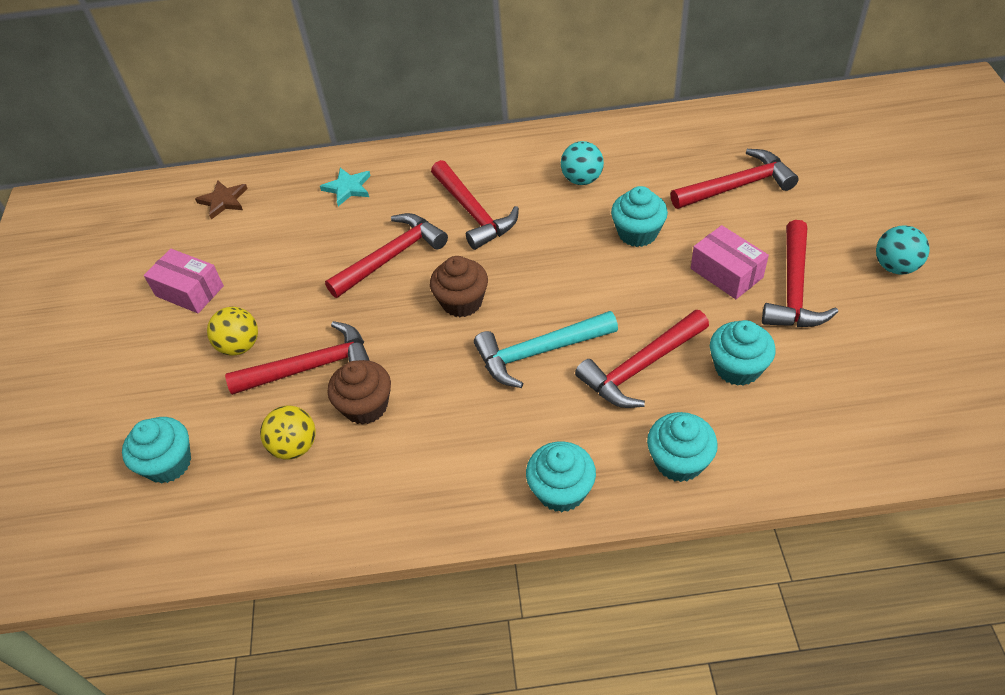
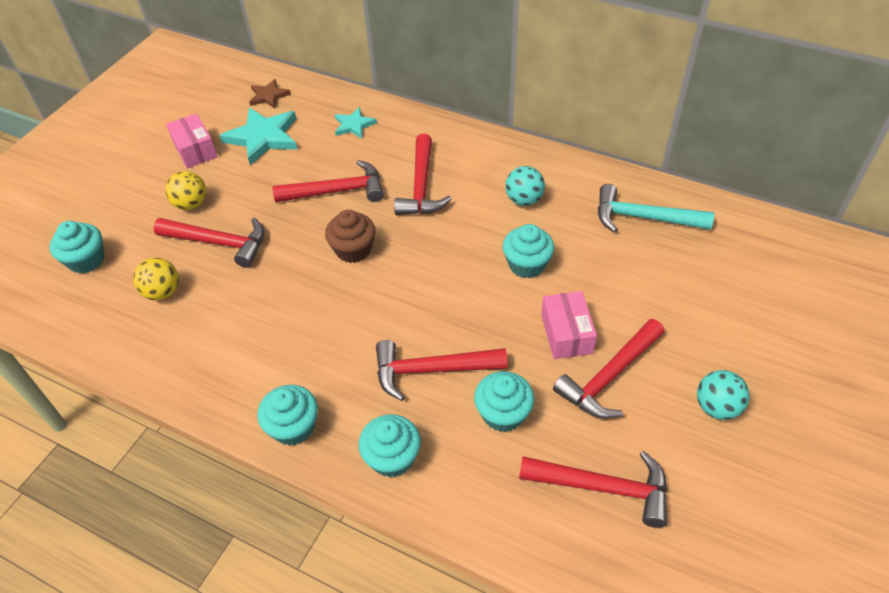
camera: 30 degrees right, 0 degrees up
brown cupcake [327,360,391,425] -> none
turquoise hammer [474,311,618,388] -> turquoise hammer moved to [598,184,714,232]
red hammer [670,149,799,209] -> red hammer moved to [519,451,667,528]
none -> turquoise star [219,107,298,165]

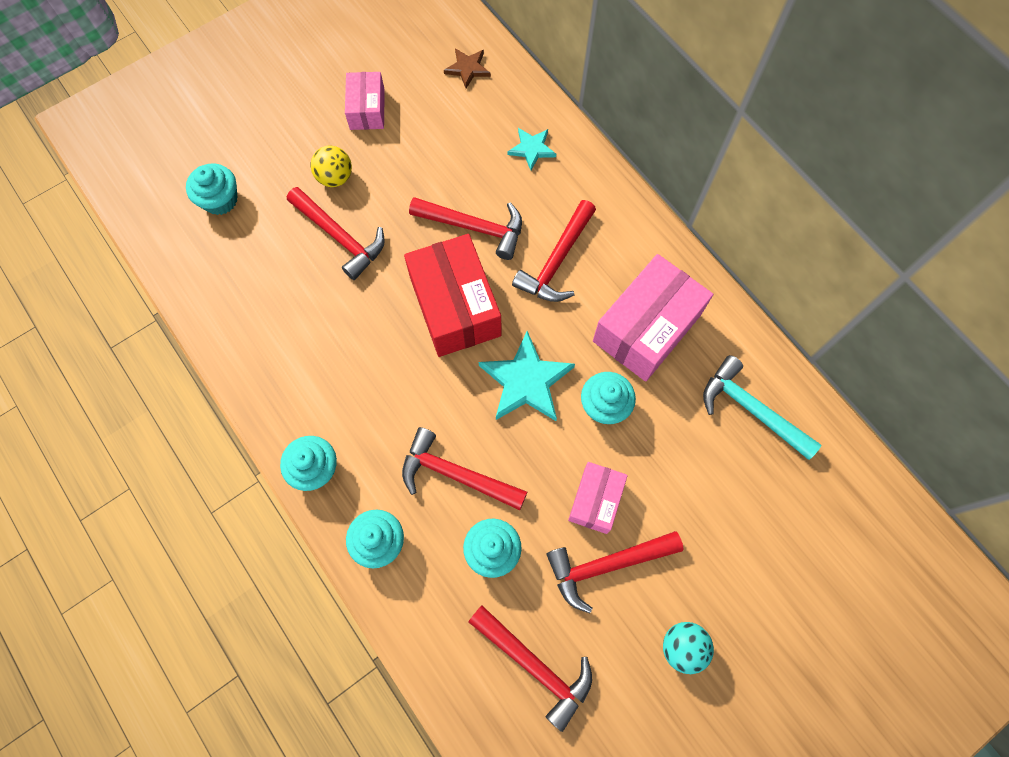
camera: 25 degrees right, 20 degrees up
yellow ball [133,258,179,300] -> none
turquoise star [219,107,298,165] -> turquoise star moved to [479,331,575,421]
brown cupcake [325,210,375,263] -> red box [404,234,501,357]
turquoise ball [505,166,545,206] -> pink box [593,254,713,382]

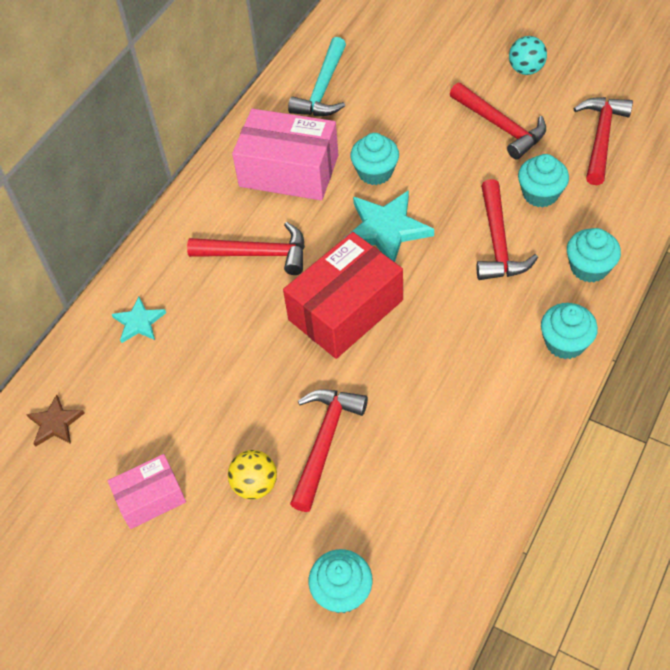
camera: 110 degrees left, 15 degrees down
red hammer [409,197,522,260] -> none
pink box [568,462,628,534] -> none

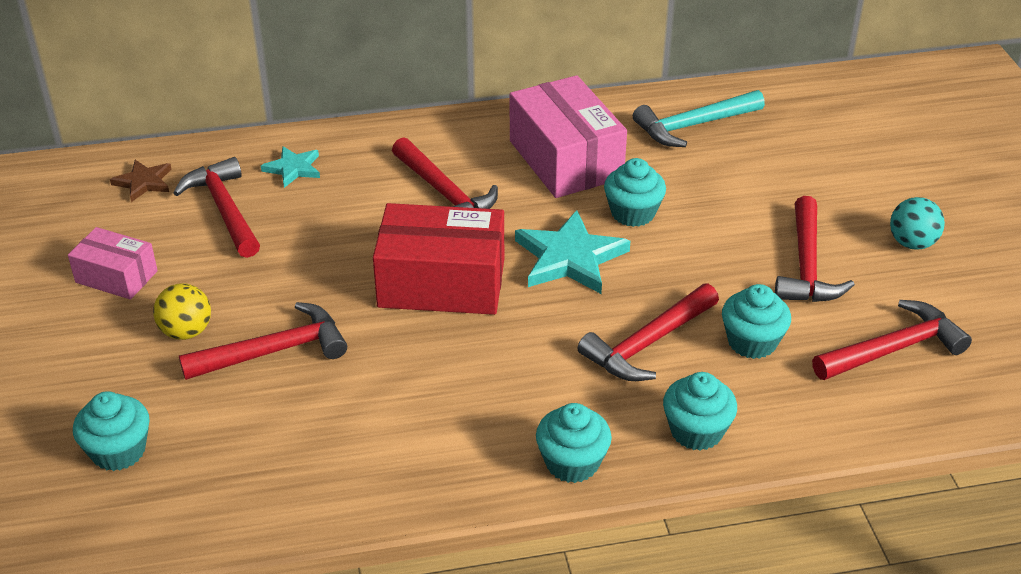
camera: 45 degrees right, 15 degrees down
none -> red hammer [173,157,260,258]

